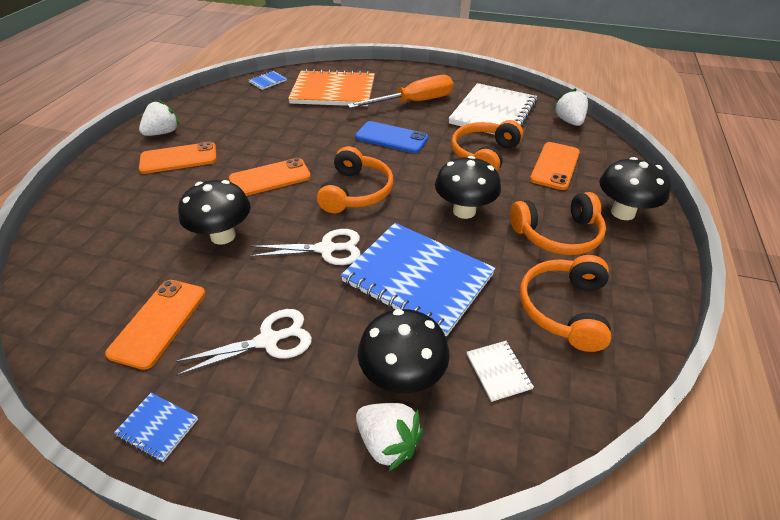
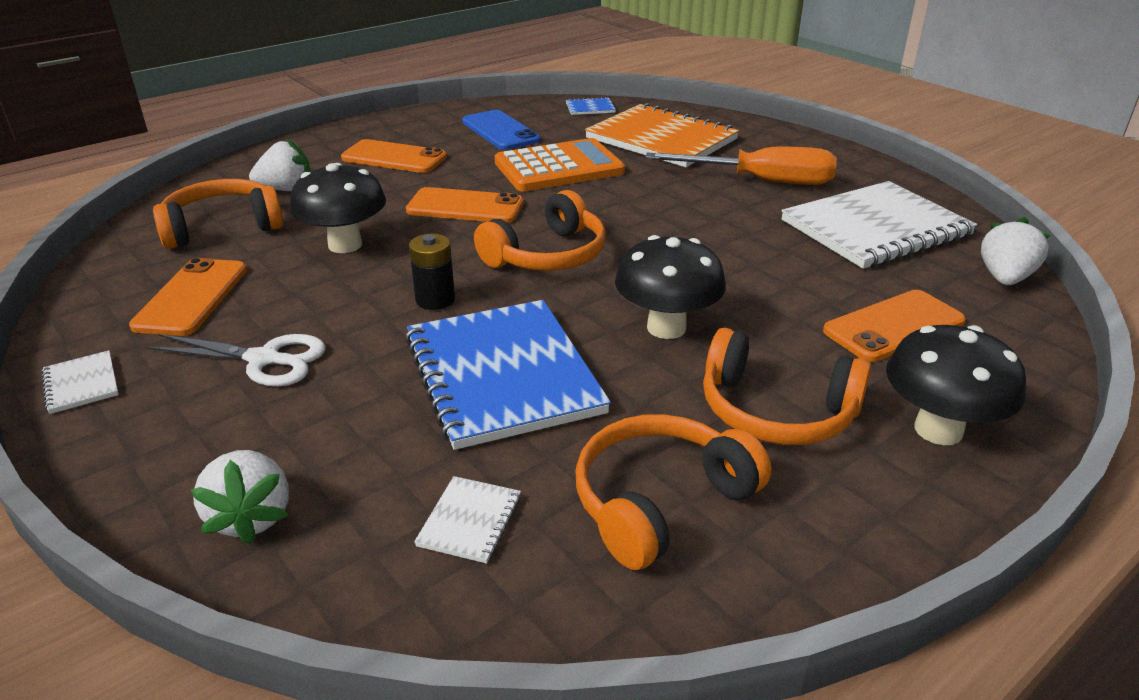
camera: 35 degrees right, 10 degrees down
orange phone [105,280,206,370] -> orange phone turned 45 degrees counterclockwise [129,258,247,336]
blue notebook [114,393,198,462] -> white notebook [42,350,119,414]
white strawberry [139,100,180,136] -> white strawberry moved to [249,139,310,191]
white scissors [249,229,361,265] -> black battery [409,234,455,310]
blue phone [355,121,428,153] -> blue phone moved to [462,110,540,150]
black mushroom [358,309,450,393] -> none
orange headphones [451,120,523,171] -> orange headphones moved to [153,179,283,249]
none -> orange calculator [495,138,625,191]

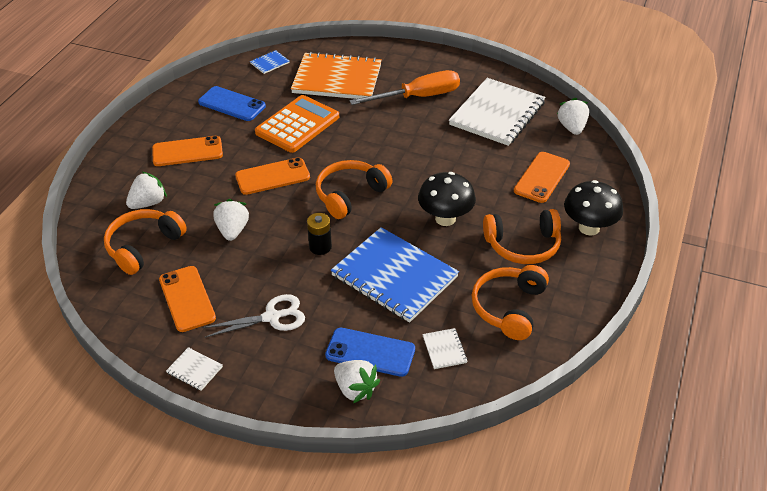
camera: 30 degrees left, 10 degrees up
black mushroom [290,163,386,253] -> white strawberry [213,199,249,241]
orange headphones [474,190,606,271] -> orange headphones turned 150 degrees counterclockwise [316,160,392,219]
none -> blue phone [325,328,415,377]

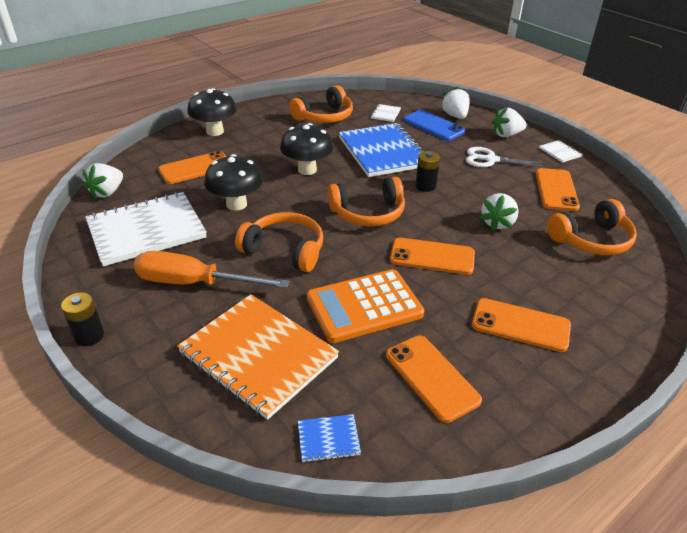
camera: 150 degrees left, 5 degrees down
white strawberry [126,172,167,209] -> white strawberry moved to [492,108,527,137]
blue phone [198,86,266,121] -> orange phone [386,335,482,423]
orange headphones [483,209,561,264] -> orange headphones moved to [235,212,323,272]
none -> black battery [61,292,104,346]
none -> black mushroom [204,154,263,211]

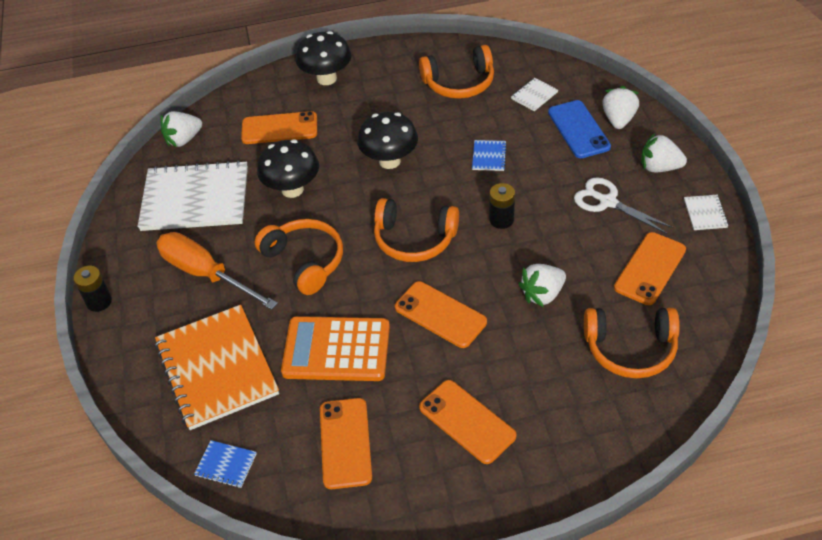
camera: 30 degrees right, 10 degrees up
blue notebook [339,123,424,177] -> blue notebook [472,140,507,171], size x0.40

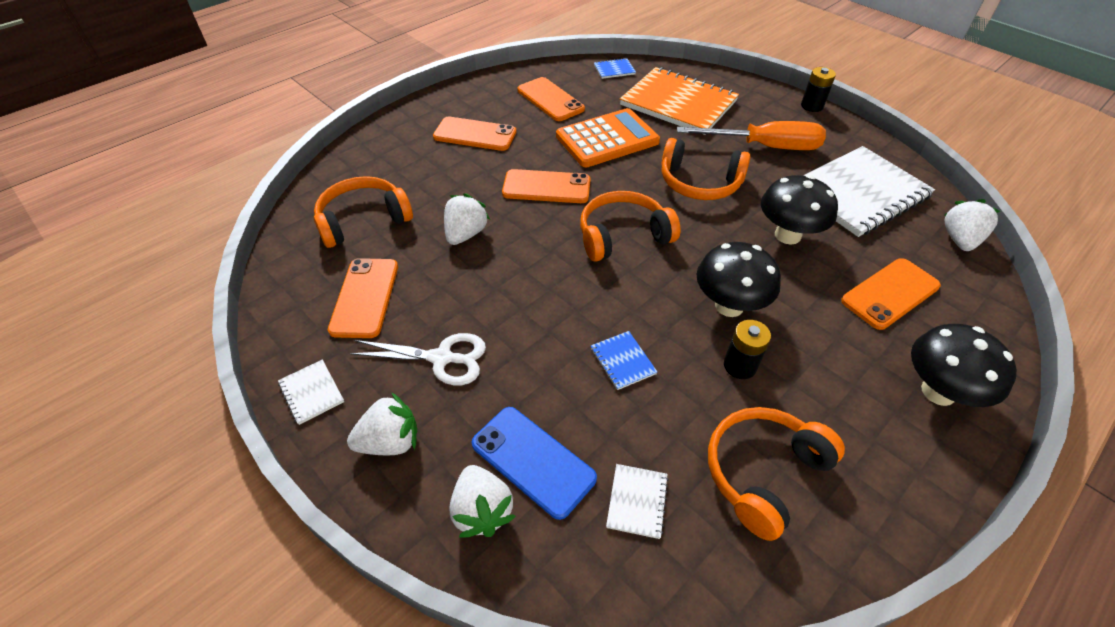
camera: 145 degrees right, 0 degrees up
black battery [489,183,515,229] -> black battery moved to [724,320,771,379]

